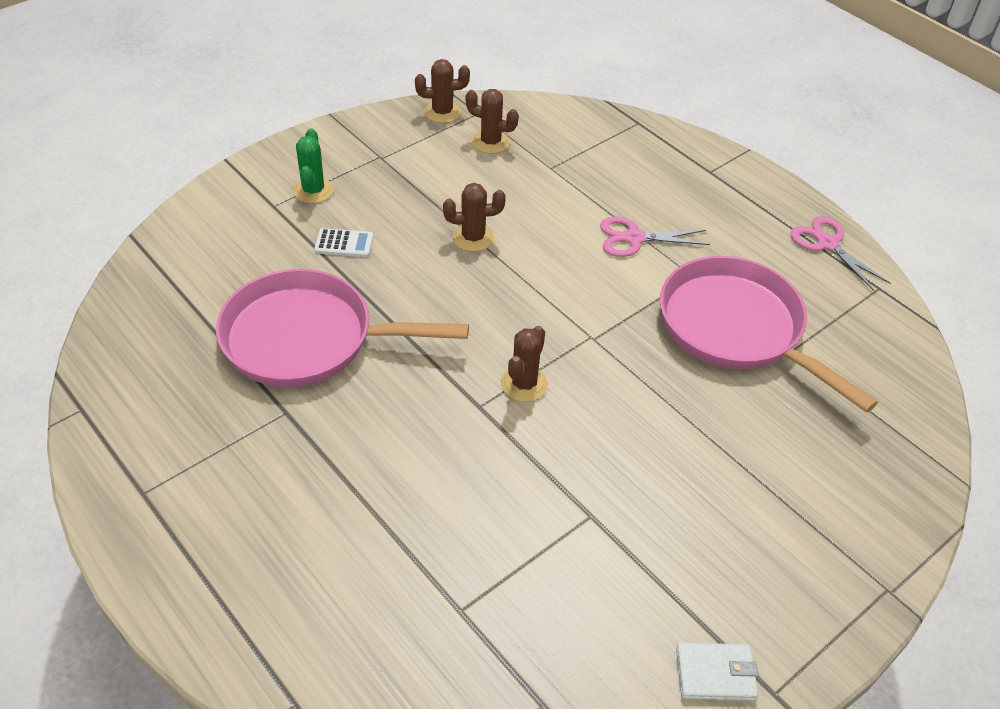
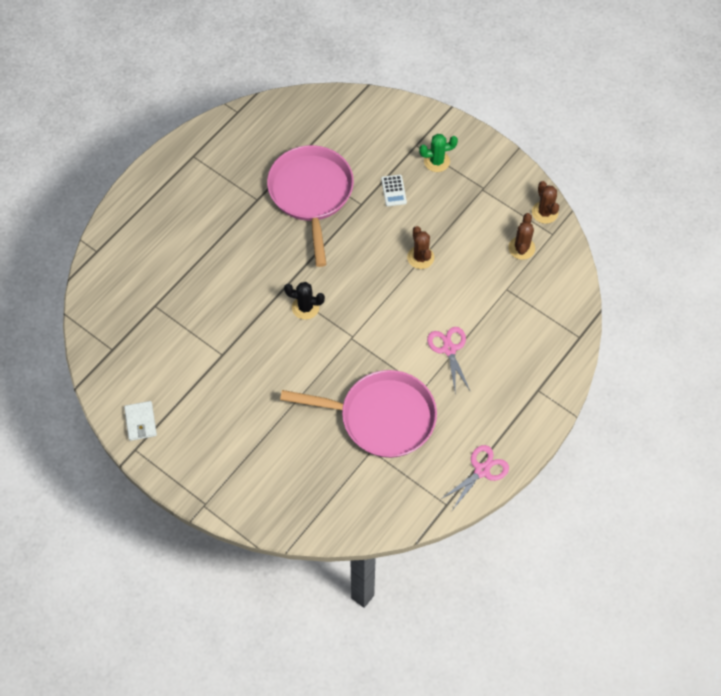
camera: 80 degrees right, 15 degrees up
brown cactus [501,326,548,402] -> black cactus [284,282,325,320]
pink pan [660,256,878,413] -> pink pan turned 60 degrees clockwise [280,370,437,458]

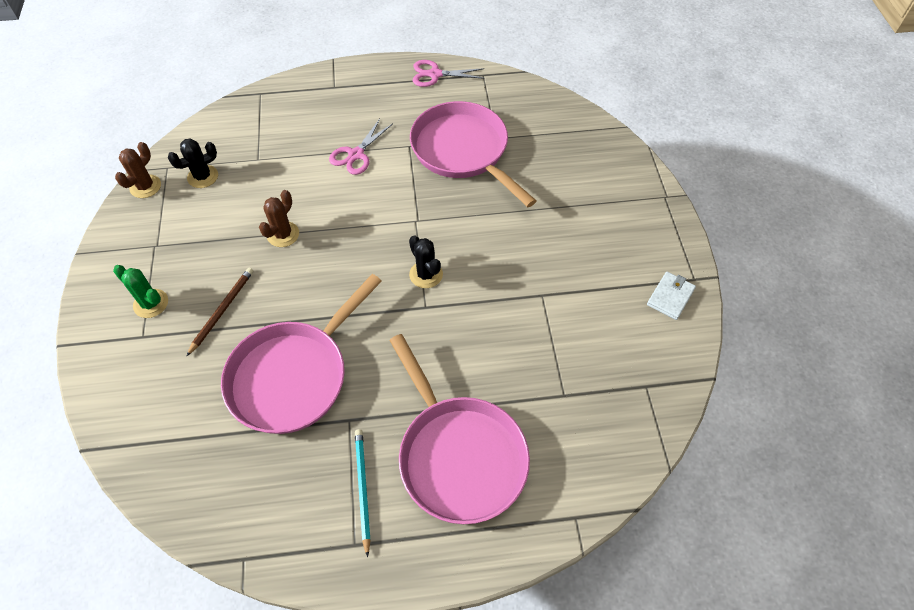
camera: 135 degrees left, 5 degrees down
white calculator [381,175,407,206] -> brown pencil [187,268,253,356]
brown cactus [508,213,535,260] -> black cactus [168,138,218,188]
none -> turquoise pencil [355,429,371,558]
none -> pink pan [389,334,530,524]

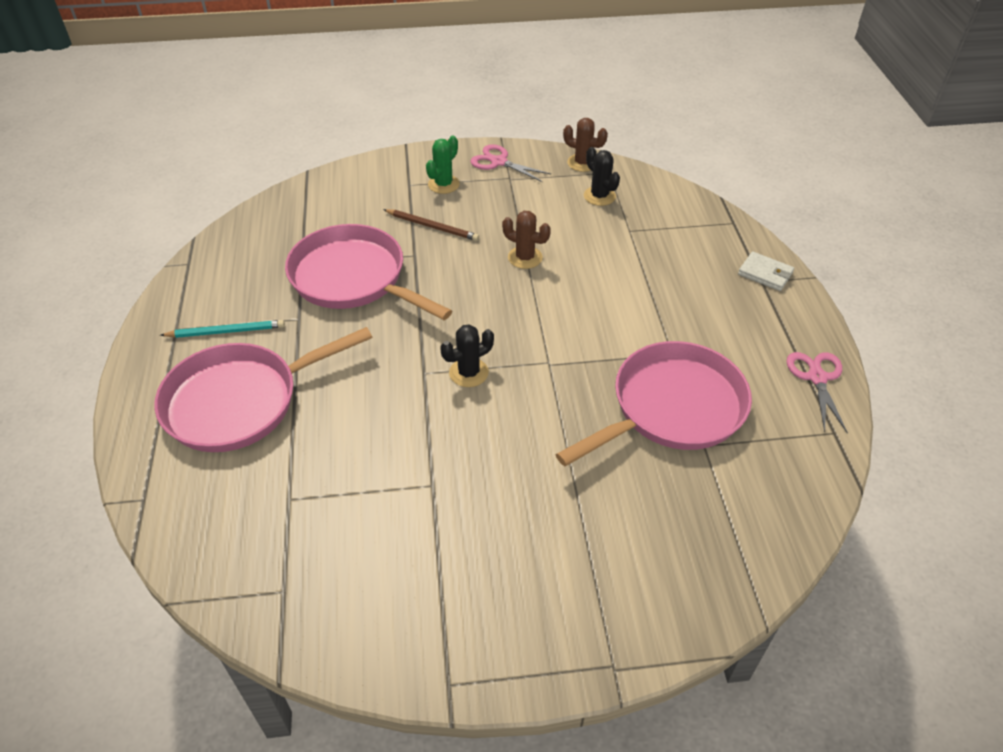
camera: 90 degrees right, 10 degrees down
pink scissors [329,119,392,175] -> pink scissors moved to [470,144,551,182]
white wallet [647,272,696,320] -> white wallet moved to [738,251,794,291]

